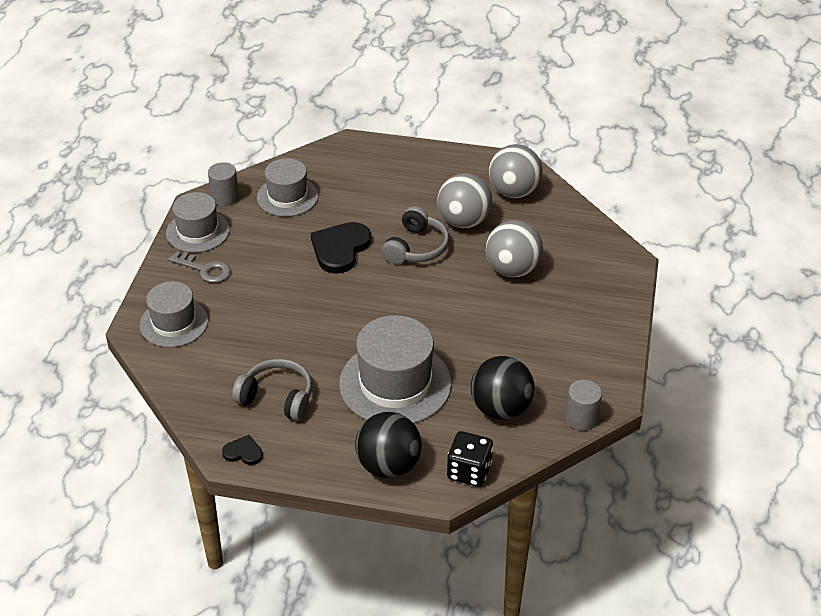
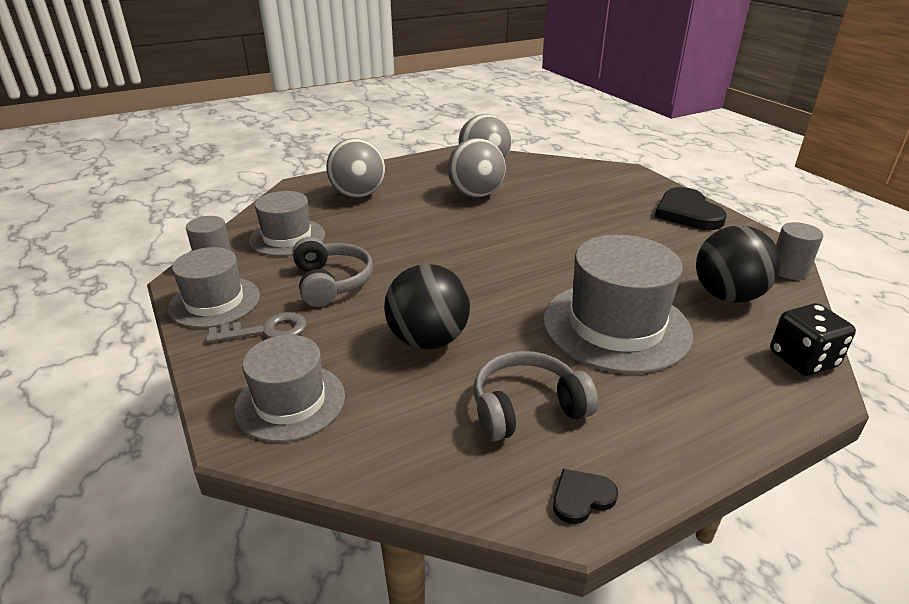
camera: 40 degrees left, 10 degrees down
black heart [311,222,371,274] -> black heart moved to [655,187,727,230]
black ball [355,412,422,478] -> black ball moved to [384,264,470,350]
grey headphones [382,206,449,264] -> grey headphones moved to [293,237,373,307]
grey ball [486,220,543,277] -> grey ball moved to [326,138,385,198]

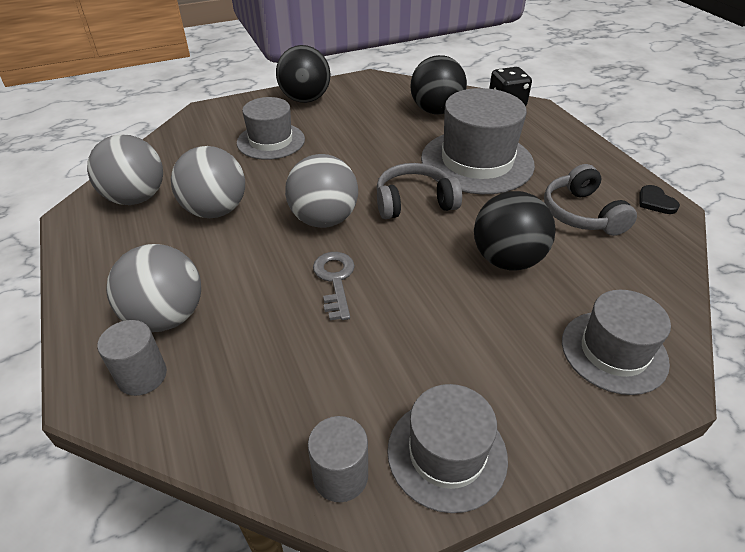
camera: 85 degrees left, 10 degrees up
grey key [206,312,307,343] -> grey key moved to [313,252,355,320]
grey hat [249,191,325,256] -> grey hat moved to [237,97,305,160]
grey headphones [293,237,373,307] -> grey headphones moved to [376,163,462,219]
black heart [655,187,727,230] -> black ball [276,45,331,103]
grey cylinder [776,222,823,280] -> grey cylinder moved to [97,320,167,396]
none -> grey ball [285,154,358,228]

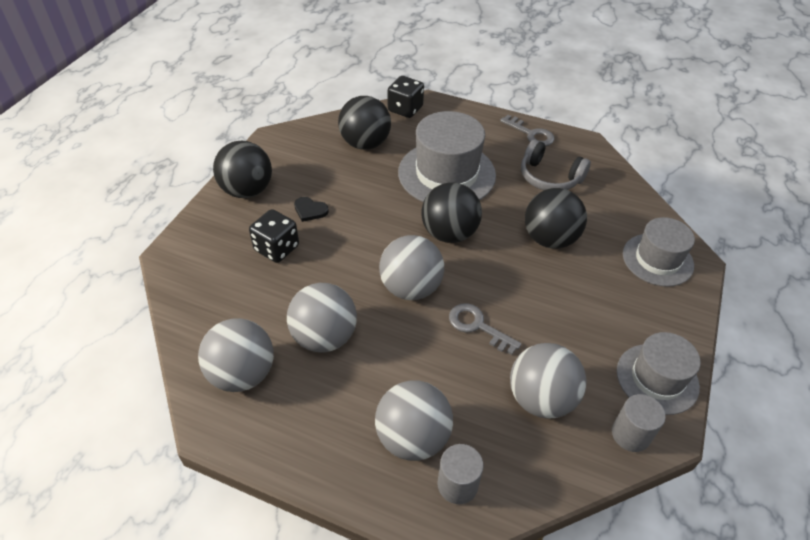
camera: 45 degrees left, 5 degrees up
grey hat [237,97,305,160] -> black dice [249,209,299,263]
grey headphones [376,163,462,219] -> black ball [421,182,482,243]
black heart [639,185,680,214] -> black heart moved to [294,197,329,222]
none -> grey key [500,115,554,146]
none -> grey ball [510,343,587,419]

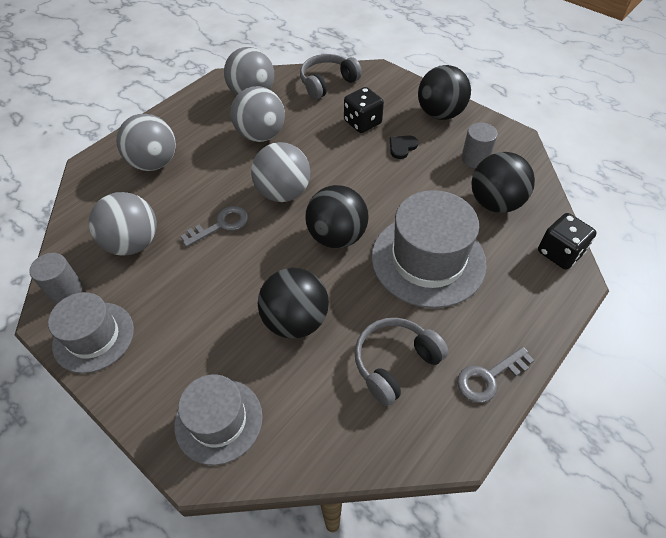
camera: 110 degrees right, 5 degrees up
grey cylinder [438,444,484,504] -> grey cylinder moved to [461,123,498,168]
none -> grey headphones [300,54,362,99]

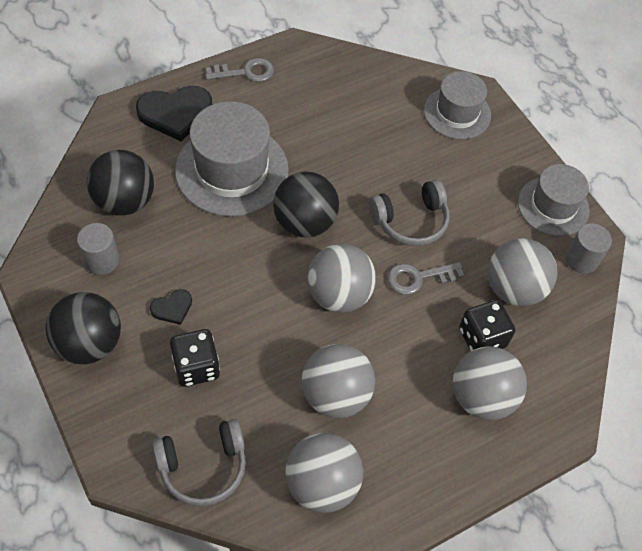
camera: 165 degrees left, 5 degrees up
black ball [258,268,329,339] -> none
grey headphones [355,318,449,406] -> grey headphones moved to [369,180,450,246]
black dice [538,213,597,269] -> black dice moved to [459,300,515,351]
none -> black heart [136,86,212,141]

